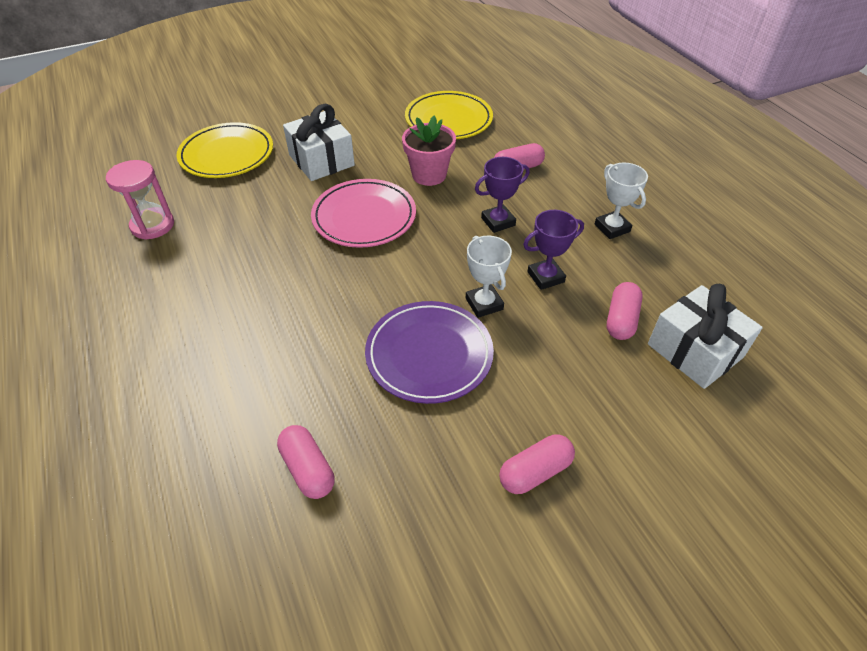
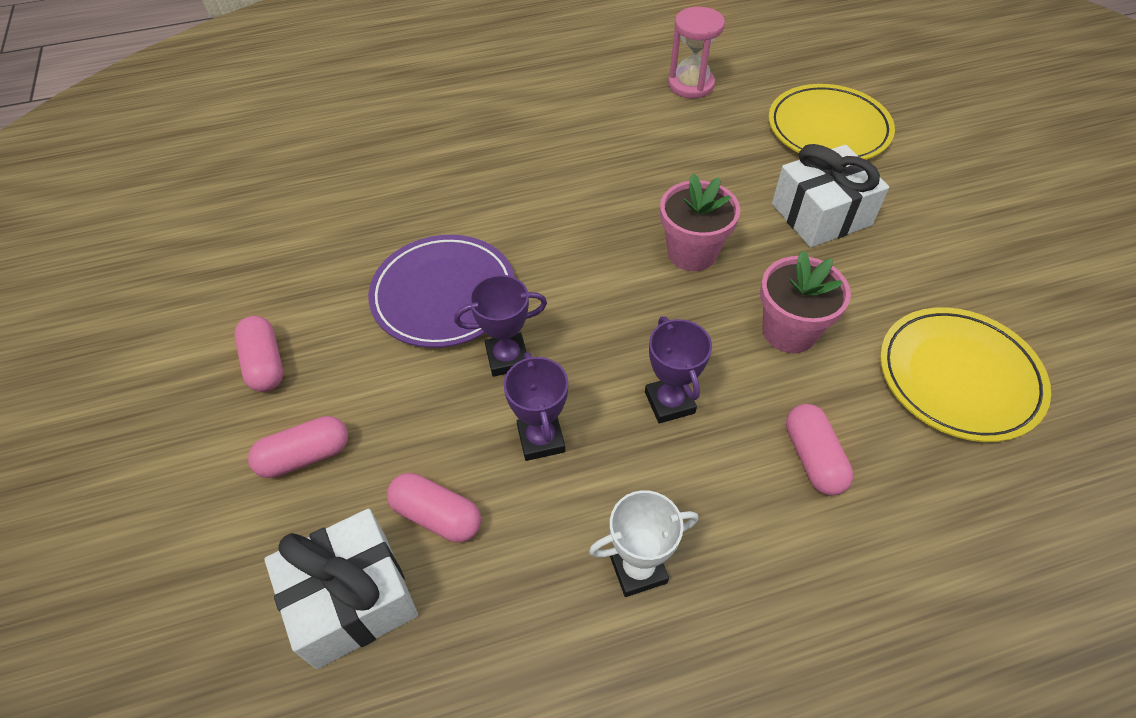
camera: 100 degrees right, 5 degrees up
pink capsule [277,425,334,499] -> pink capsule moved to [248,416,348,478]
pink plate [311,179,416,248] -> pink flower pot [660,173,740,271]
white trophy [466,236,512,318] -> purple trophy [454,275,547,377]

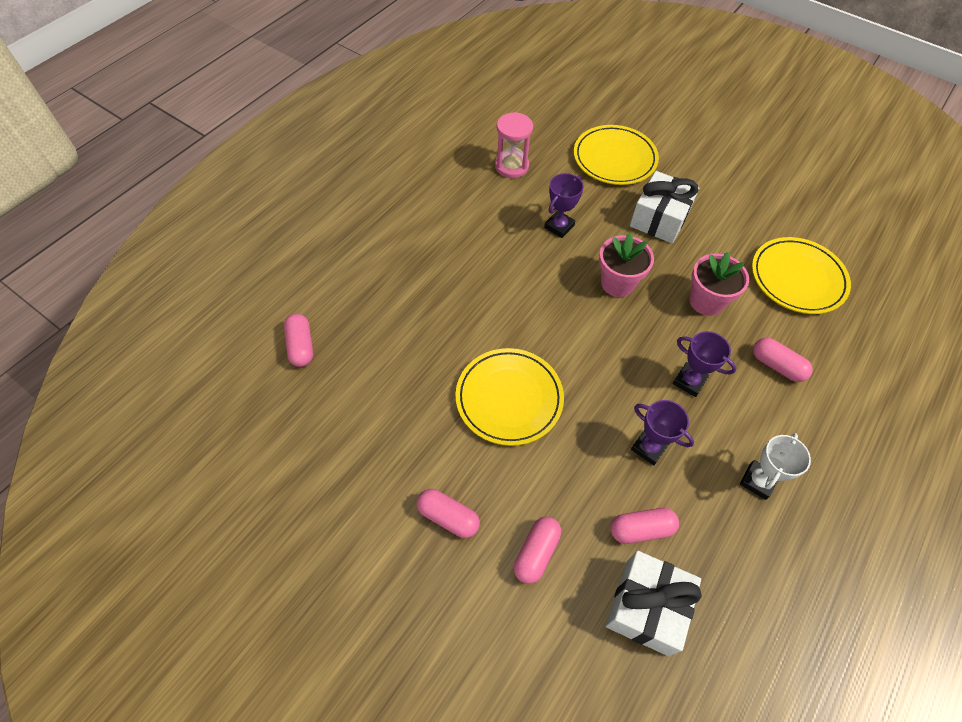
camera: 40 degrees left, 5 degrees up
purple plate [368,235,515,348] -> yellow plate [456,348,564,446]
purple trophy [454,275,547,377] -> purple trophy moved to [544,173,584,238]
none -> pink capsule [284,313,313,367]

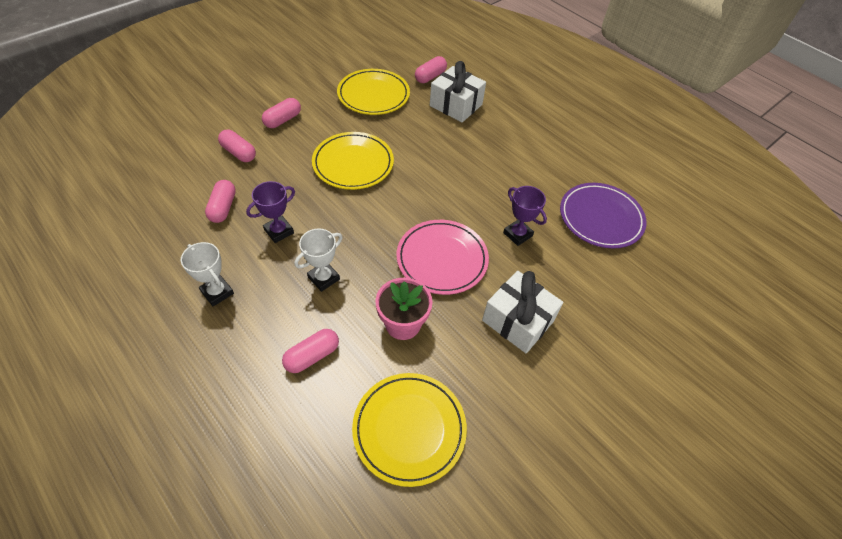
camera: 100 degrees right, 5 degrees down
pink capsule [284,313,313,367] -> pink capsule turned 45 degrees counterclockwise [415,56,447,83]
pink hourglass [495,112,533,178] -> purple plate [560,183,647,248]
yellow plate [574,125,659,185] -> yellow plate moved to [337,69,410,115]
pink flower pot [599,233,654,297] -> pink plate [396,220,489,295]
white gift [606,551,702,656] -> white gift moved to [430,61,486,122]
purple trophy [673,331,737,397] -> white trophy [295,228,343,292]

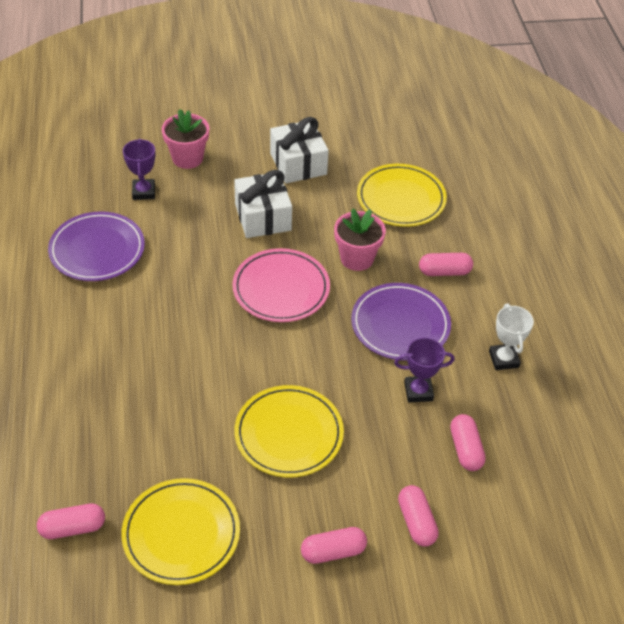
camera: 145 degrees left, 5 degrees down
pink capsule [205,180,236,223] -> pink capsule turned 45 degrees counterclockwise [450,414,486,471]
white trophy [295,228,343,292] -> purple plate [351,283,451,360]
white gift [430,61,486,122] -> white gift moved to [270,117,329,183]
purple trophy [503,186,547,246] -> purple trophy moved to [123,139,155,200]
none -> pink flower pot [162,109,209,169]

